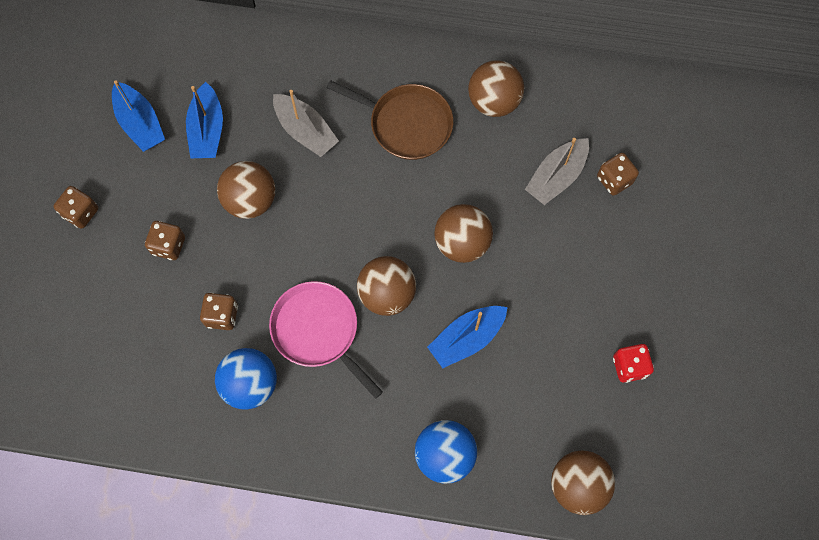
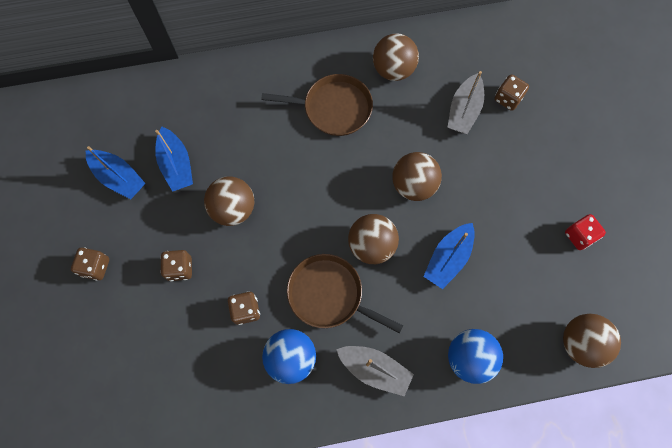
camera: 20 degrees left, 0 degrees up
pink pan [269,281,383,399] -> brown pan [287,254,403,333]
grey boat [273,90,339,157] -> grey boat moved to [336,346,414,396]

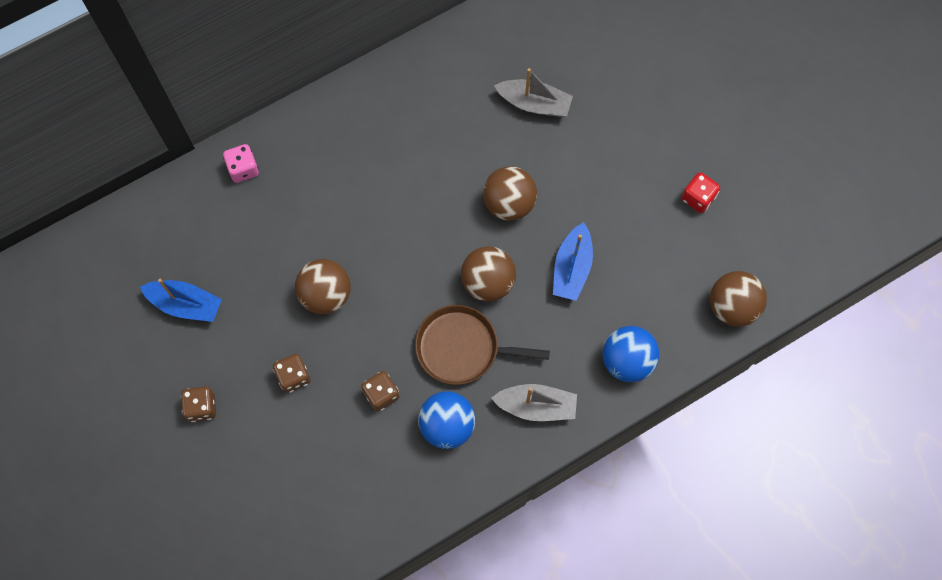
camera: 20 degrees left, 0 degrees up
blue boat [155,127,193,192] -> none
brown pan [261,74,373,136] -> none
brown ball [373,33,419,81] -> none
grey boat [448,71,484,134] -> grey boat turned 75 degrees counterclockwise [494,68,573,117]
brown dice [495,74,529,111] -> none
none -> pink dice [223,144,259,183]

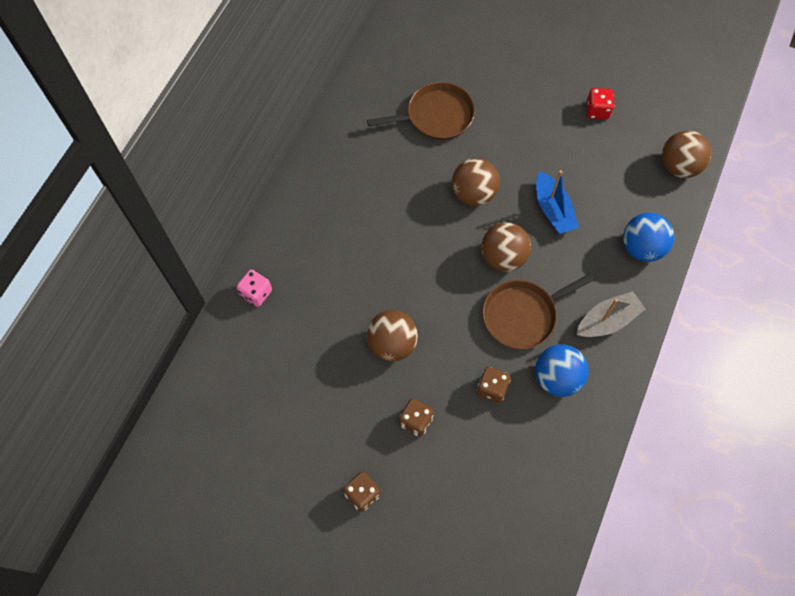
camera: 35 degrees left, 5 degrees down
blue boat [140,279,222,322] -> none
grey boat [494,68,573,117] -> brown pan [367,82,475,140]

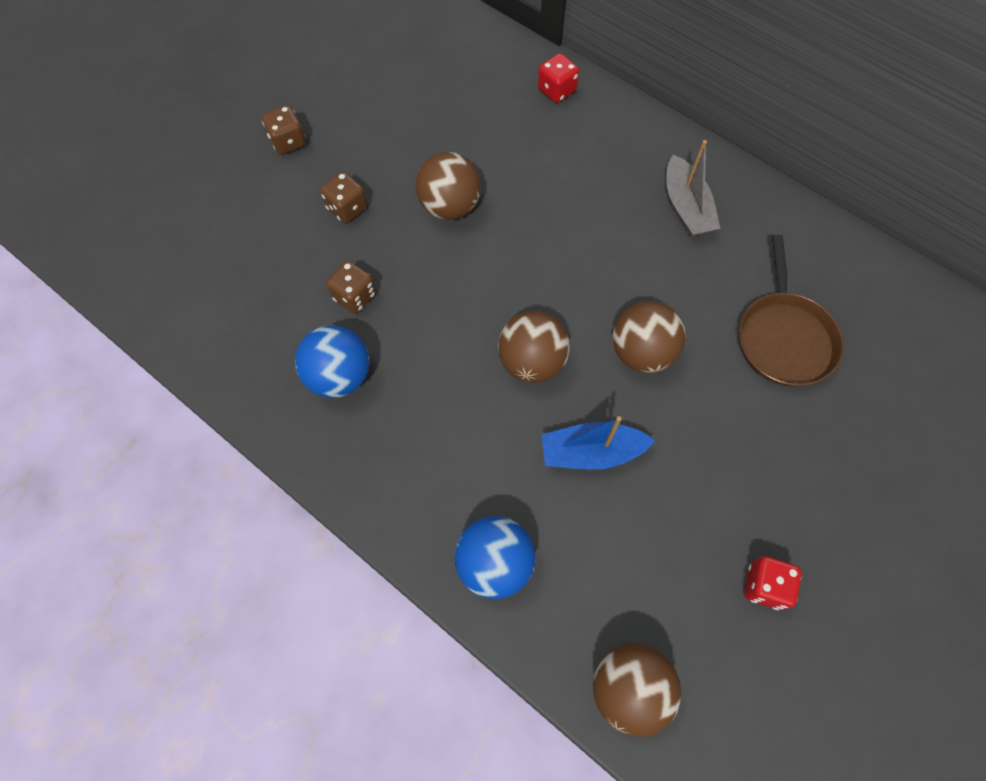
camera: 105 degrees right, 0 degrees up
pink dice [236,269,272,307] -> red dice [538,53,579,103]
brown pan [483,274,594,349] -> none
grey boat [576,291,645,337] -> grey boat moved to [666,140,720,237]

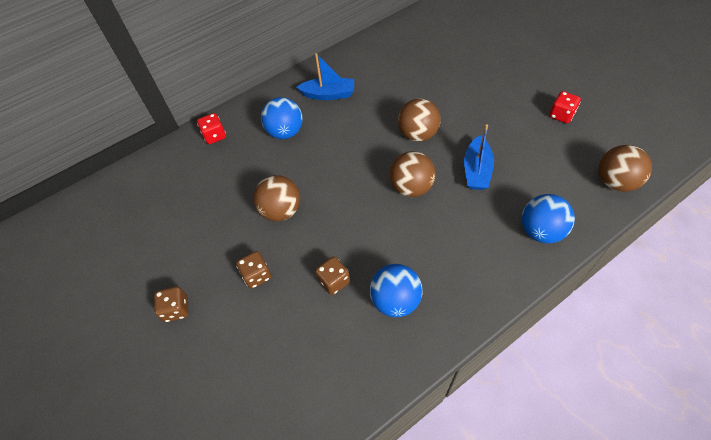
camera: 70 degrees left, 10 degrees down
grey boat [666,140,720,237] -> blue boat [296,53,354,100]
brown pan [739,235,844,387] -> none
none -> blue ball [261,97,303,139]

